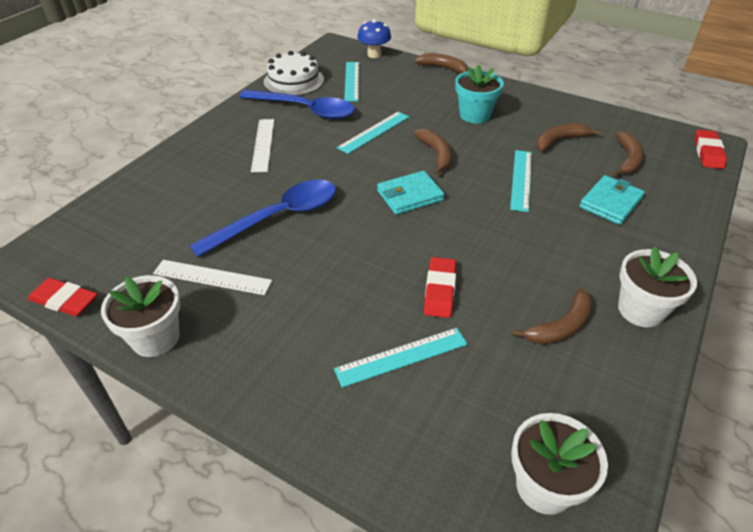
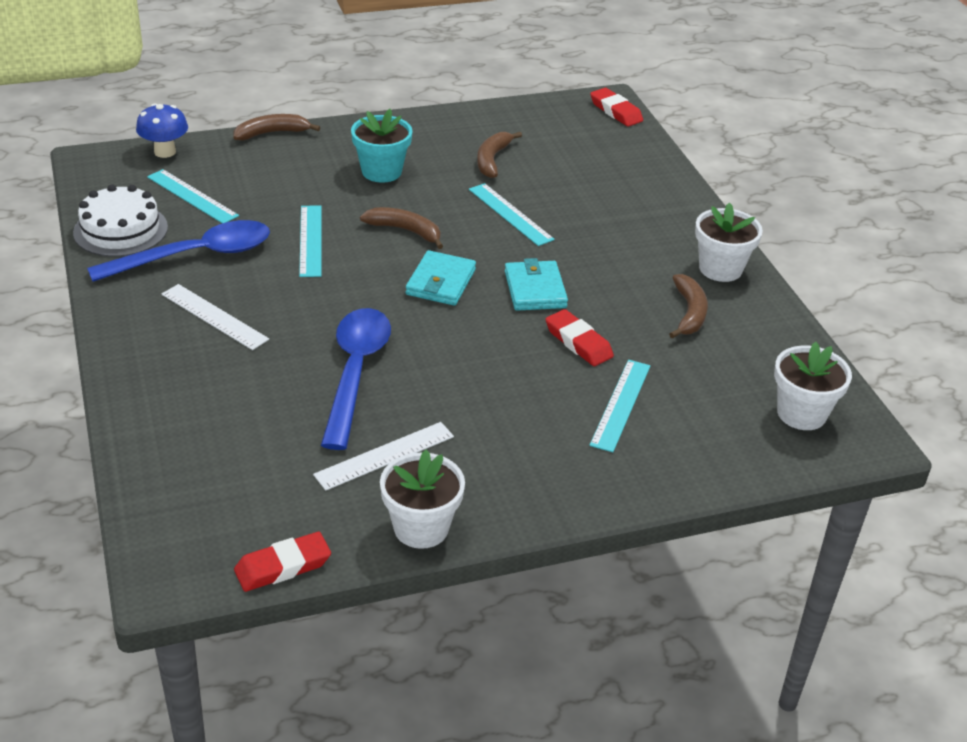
camera: 50 degrees left, 5 degrees down
turquoise wallet [579,175,645,225] -> turquoise wallet moved to [505,258,568,311]
brown banana [613,131,644,176] -> none

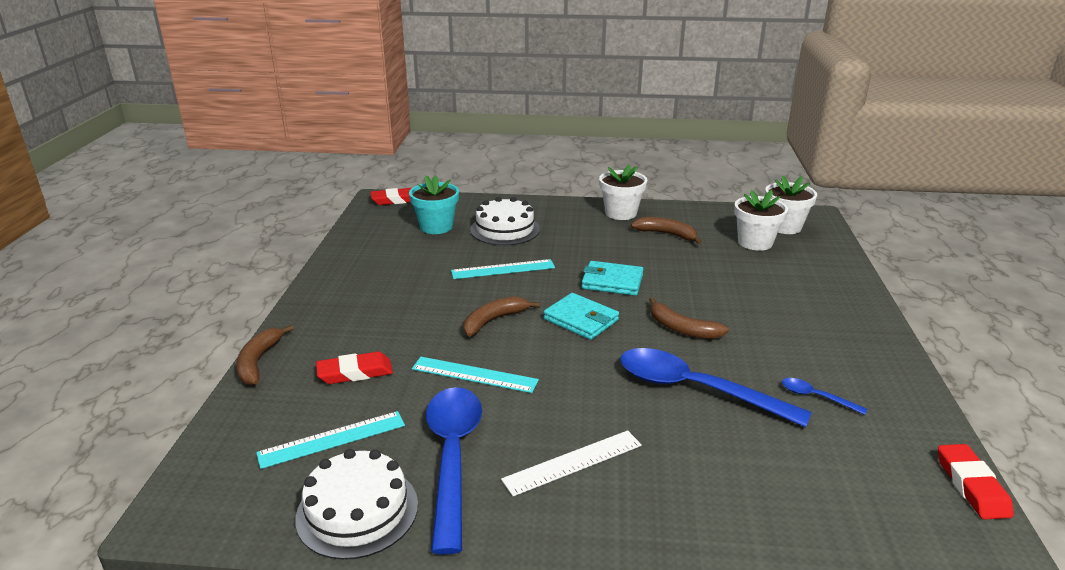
camera: 65 degrees left, 10 degrees down
blue mushroom [136,103,188,158] -> none
white ruler [313,422,454,491] -> blue spoon [782,378,867,415]
turquoise flower pot [351,109,413,183] -> turquoise flower pot moved to [409,175,459,234]
white flower pot [380,450,465,549] -> white flower pot moved to [734,190,788,251]
brown banana [477,132,522,178] -> brown banana moved to [649,297,729,339]
red eraser [545,309,614,366] -> red eraser moved to [316,352,393,384]
turquoise ruler [589,360,650,452] -> none
none -> white cake [470,197,540,246]

